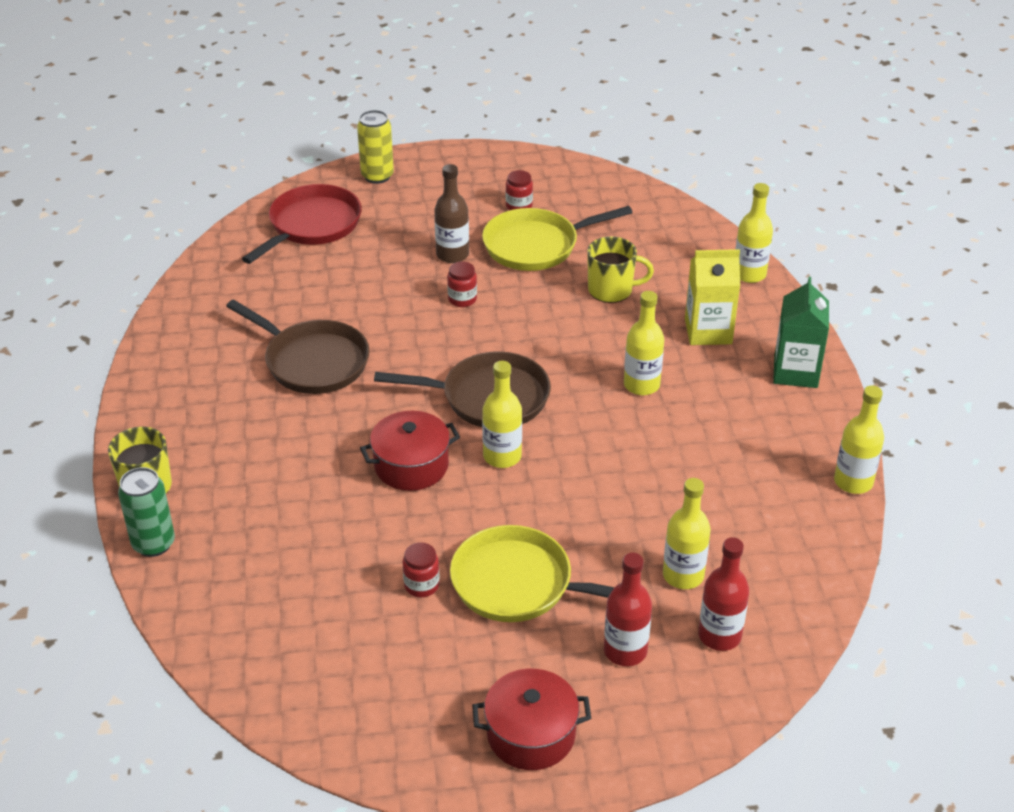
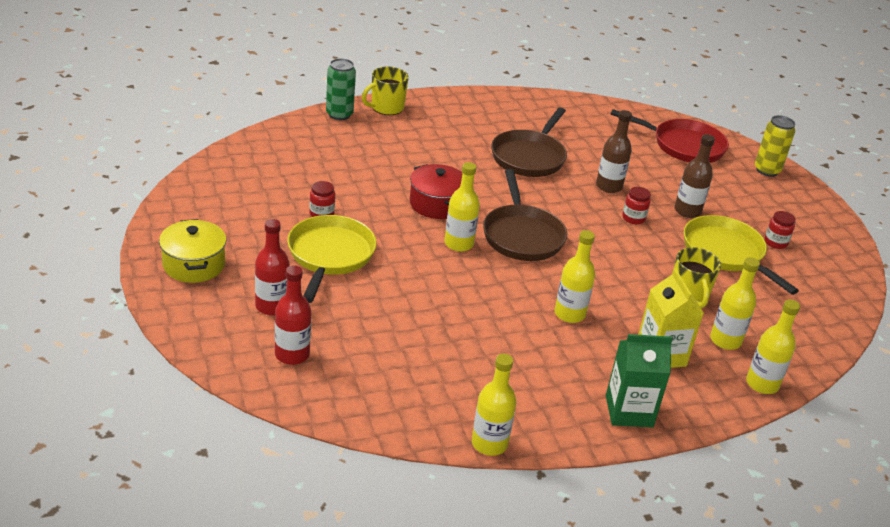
camera: 75 degrees right, 5 degrees down
red pot [472,669,591,770] -> yellow pot [159,219,226,283]
yellow bottle [663,478,711,589] -> yellow bottle moved to [710,257,760,350]
none -> brown bottle [596,110,632,193]

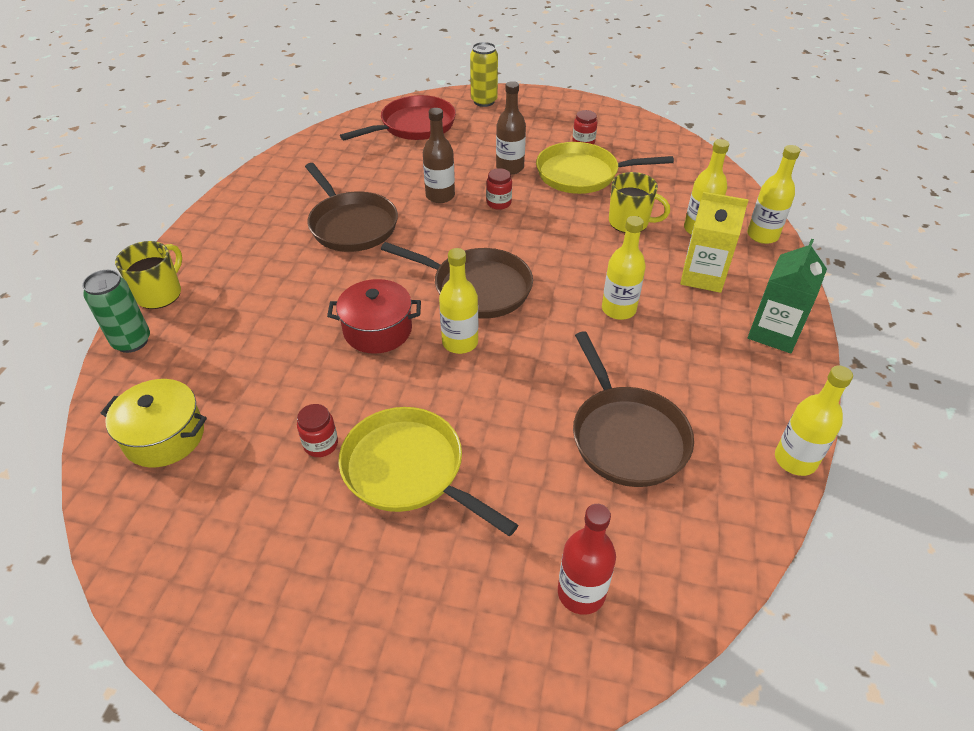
camera: 55 degrees left, 10 degrees up
yellow pot [159,219,226,283] -> yellow pot moved to [100,379,207,468]
red bottle [255,219,289,315] -> none
yellow mug [362,66,409,115] -> yellow mug turned 150 degrees counterclockwise [115,241,182,309]
none -> brown pan [573,331,694,487]

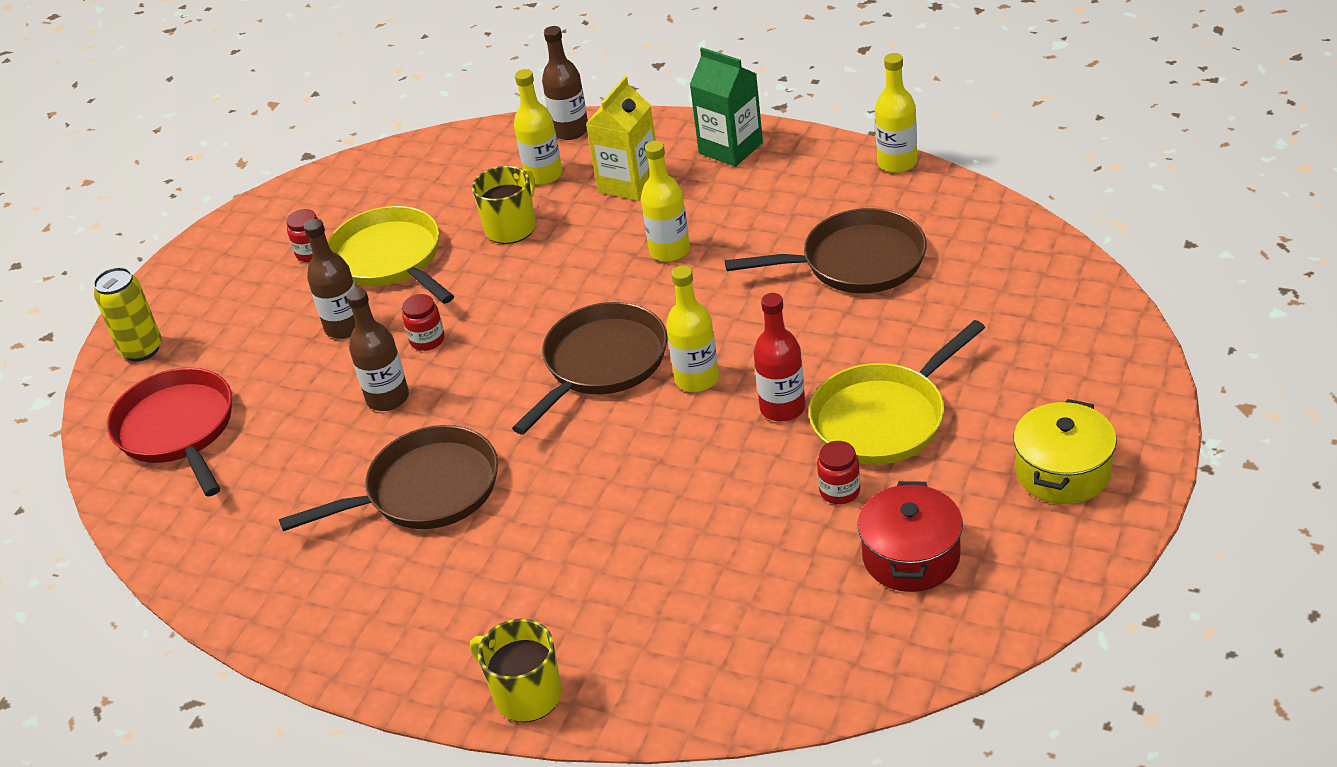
camera: 75 degrees left, 5 degrees down
green can [82,270,150,353] -> none
yellow pot [100,379,207,468] -> yellow pot moved to [1013,399,1117,504]
red pot [327,279,421,354] -> red pot moved to [858,481,963,592]
yellow pan [536,142,674,194] -> yellow pan turned 135 degrees clockwise [327,206,454,304]
red bottle [558,504,616,615] -> red bottle moved to [754,293,806,422]
yellow bottle [747,145,800,244] -> brown bottle [542,26,588,140]

